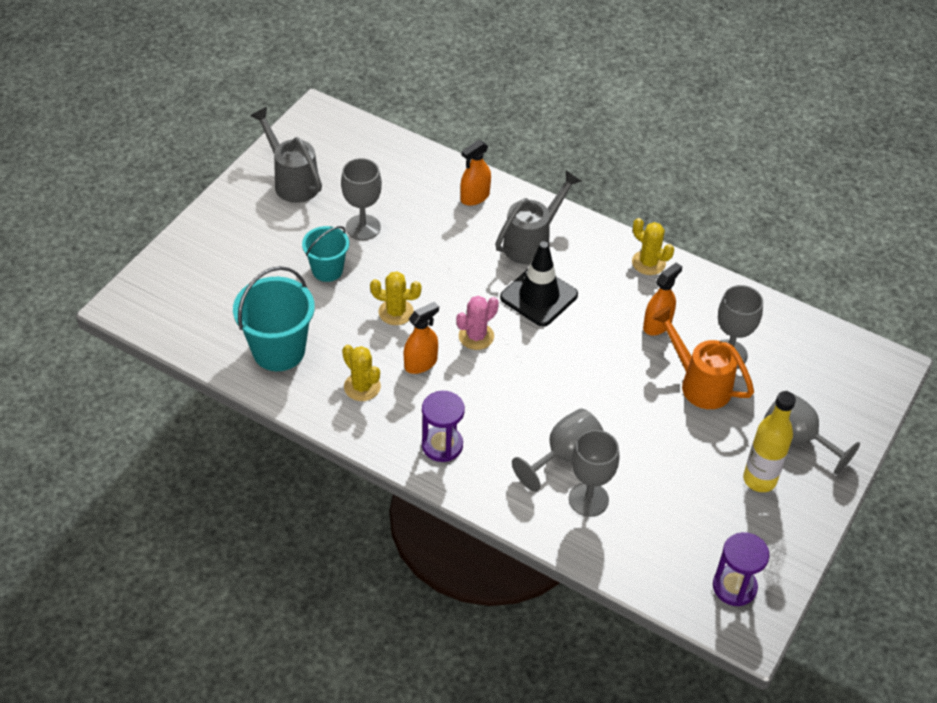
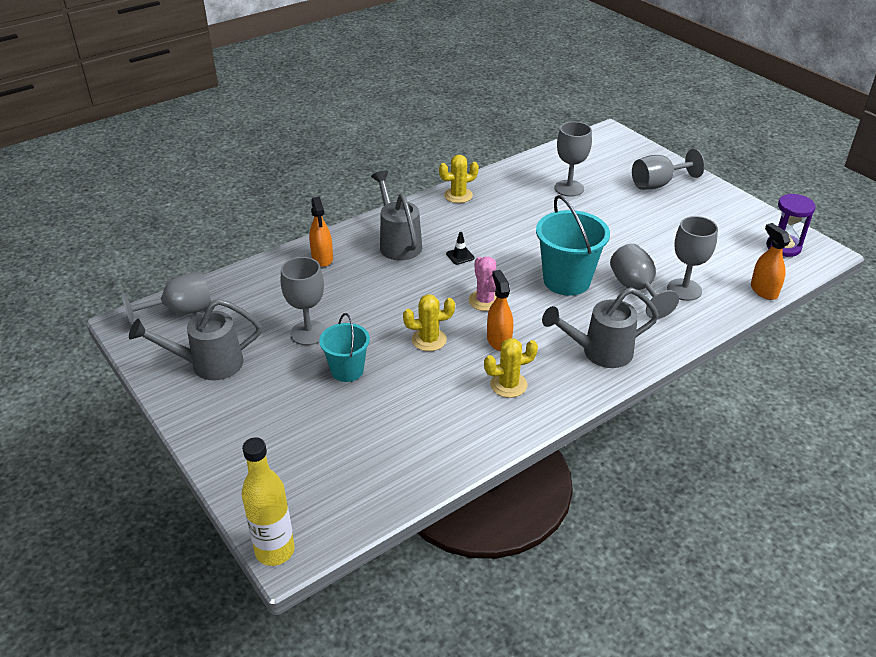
camera: 65 degrees left, 10 degrees down
turquoise bucket [233,266,315,371] -> turquoise bucket moved to [536,195,610,296]
yellow cactus [370,271,422,325] -> yellow cactus turned 45 degrees clockwise [403,294,455,351]
purple hourglass [422,391,465,462] -> grey watering can [542,287,659,368]
black traffic cone [500,241,578,327] -> black traffic cone [446,232,475,265], size x0.42
orange spray bottle [643,263,682,335] -> orange spray bottle moved to [751,223,790,300]
orange watering can [652,307,754,409] -> none
yellow bottle [743,391,796,492] -> yellow bottle moved to [241,437,295,566]
none -> grey goblet [121,272,211,327]

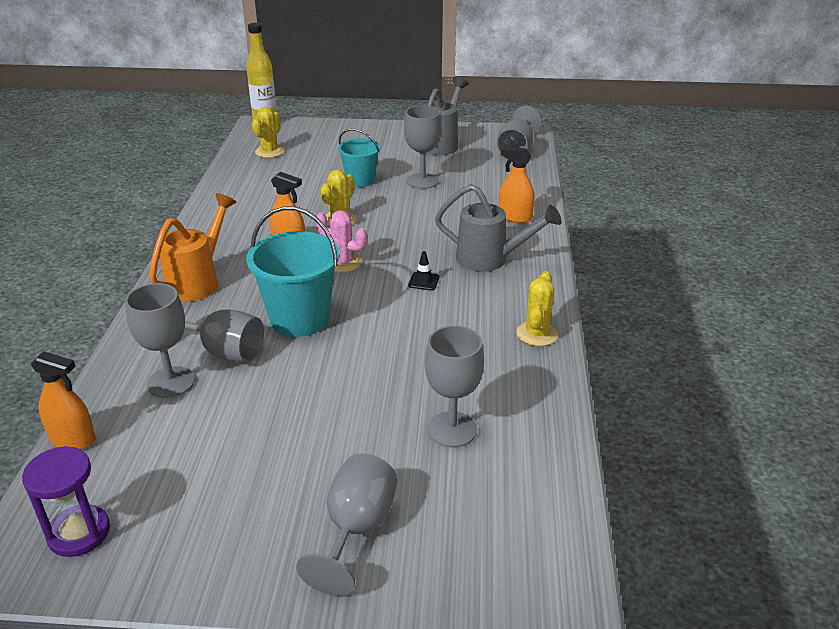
camera: 130 degrees right, 5 degrees down
yellow cactus [484,338,538,398] -> yellow cactus moved to [252,107,285,158]
grey watering can [542,287,659,368] -> orange watering can [149,193,236,302]

